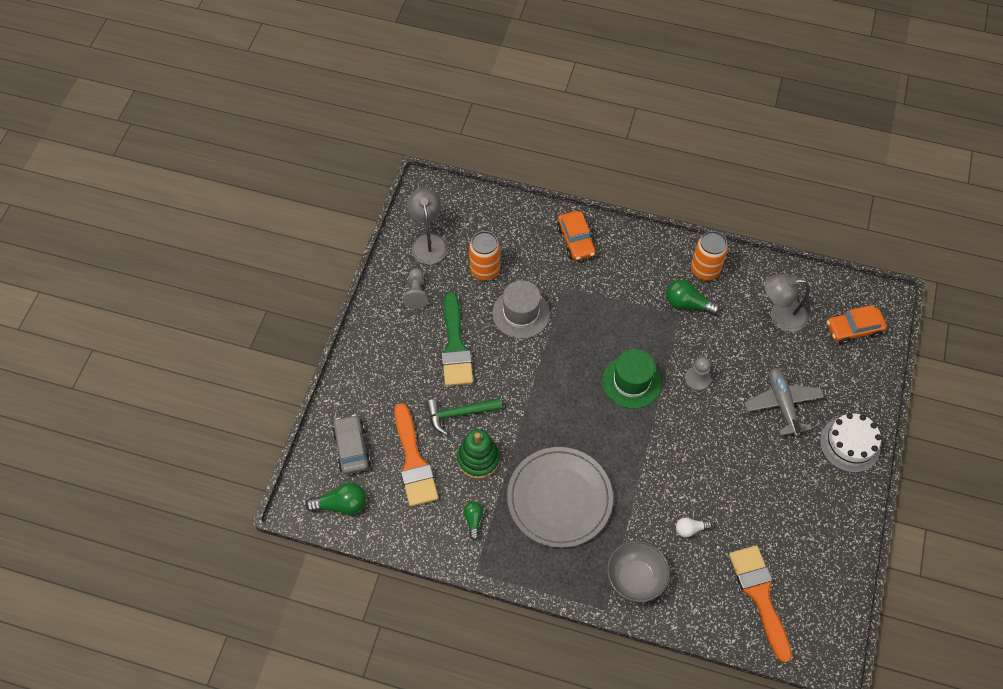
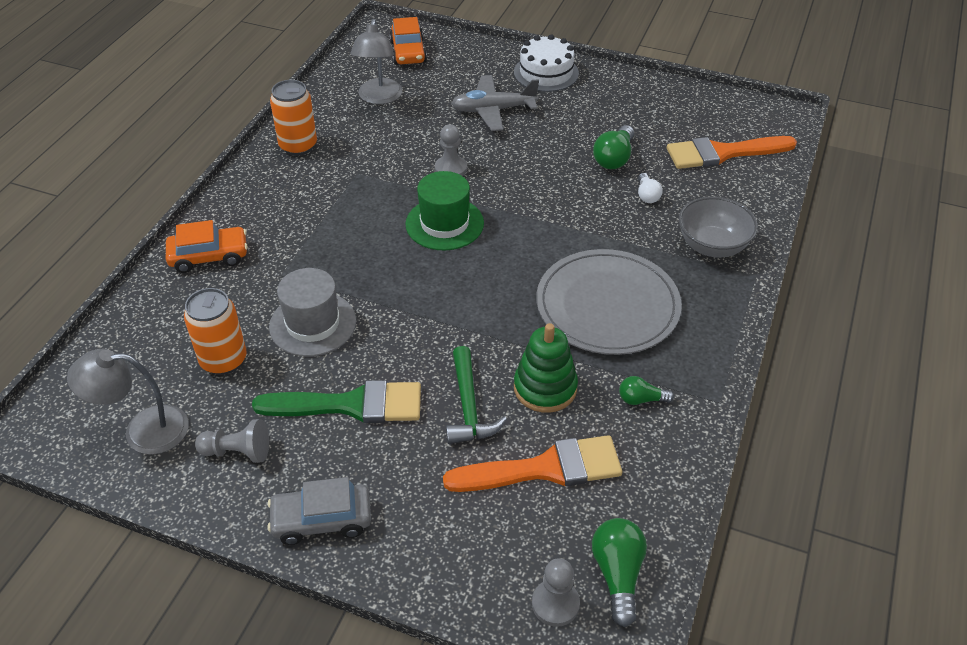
camera: 85 degrees left, 15 degrees down
grey car [332,415,371,474] -> grey car moved to [267,477,371,545]
green light bulb [666,280,720,315] -> green light bulb moved to [593,125,634,169]
none -> grey pawn [532,558,580,627]

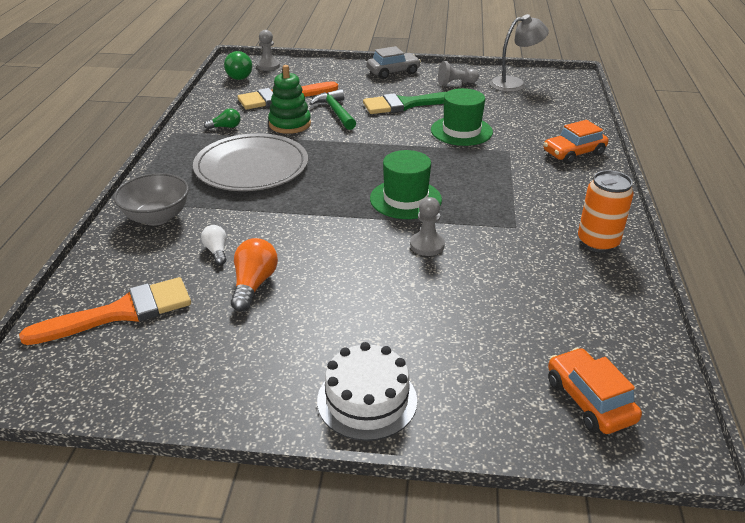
camera: 165 degrees right, 10 degrees down
orange can [184,288,247,375] -> none
grey hat [269,268,356,356] -> green hat [431,88,493,146]
grey lamp [350,19,402,104] -> none
grey plane [451,75,539,131] -> none
green light bulb [593,125,634,169] -> orange light bulb [231,238,278,312]

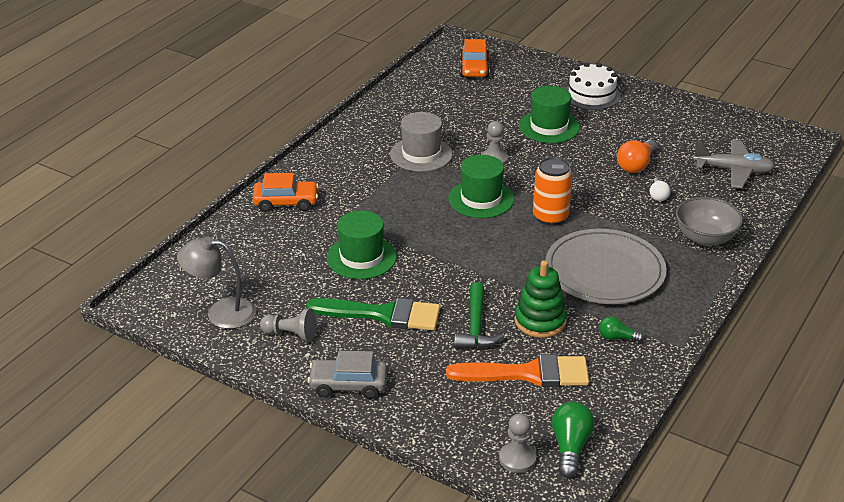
camera: 155 degrees left, 0 degrees up
orange brush [19,277,191,345] -> grey plane [693,140,775,188]
orange can [578,170,634,253] -> orange can moved to [533,157,572,226]
none -> grey hat [390,112,453,172]
none -> green hat [519,86,580,143]

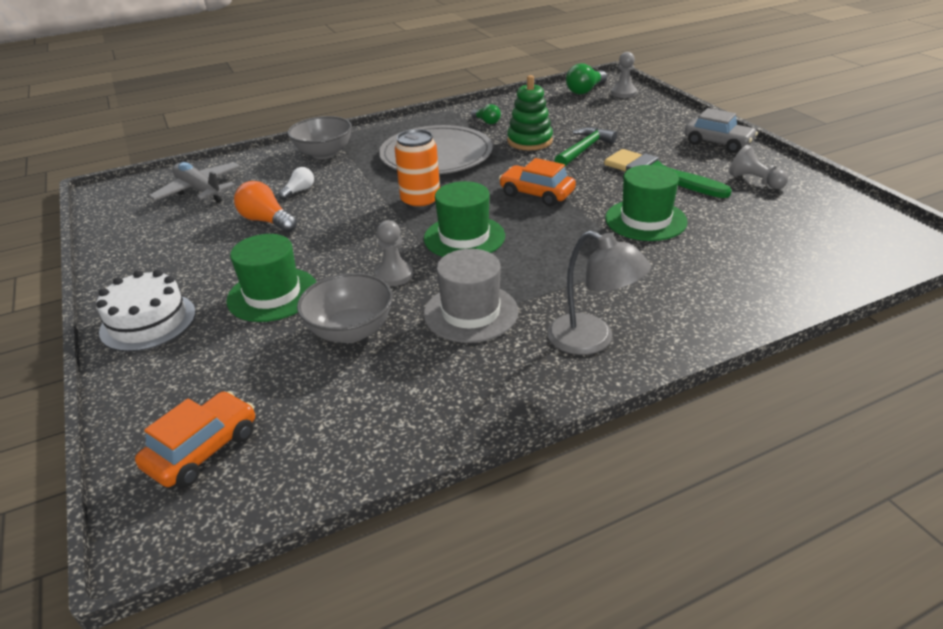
camera: 145 degrees left, 0 degrees up
grey lamp [177,237,256,329] -> grey lamp moved to [547,231,651,355]
orange car [252,173,319,212] -> orange car moved to [499,158,576,206]
orange brush [446,354,589,387] -> none
orange light bulb [617,140,657,173] -> orange light bulb turned 120 degrees counterclockwise [234,181,297,232]
none -> grey bowl [297,273,393,343]

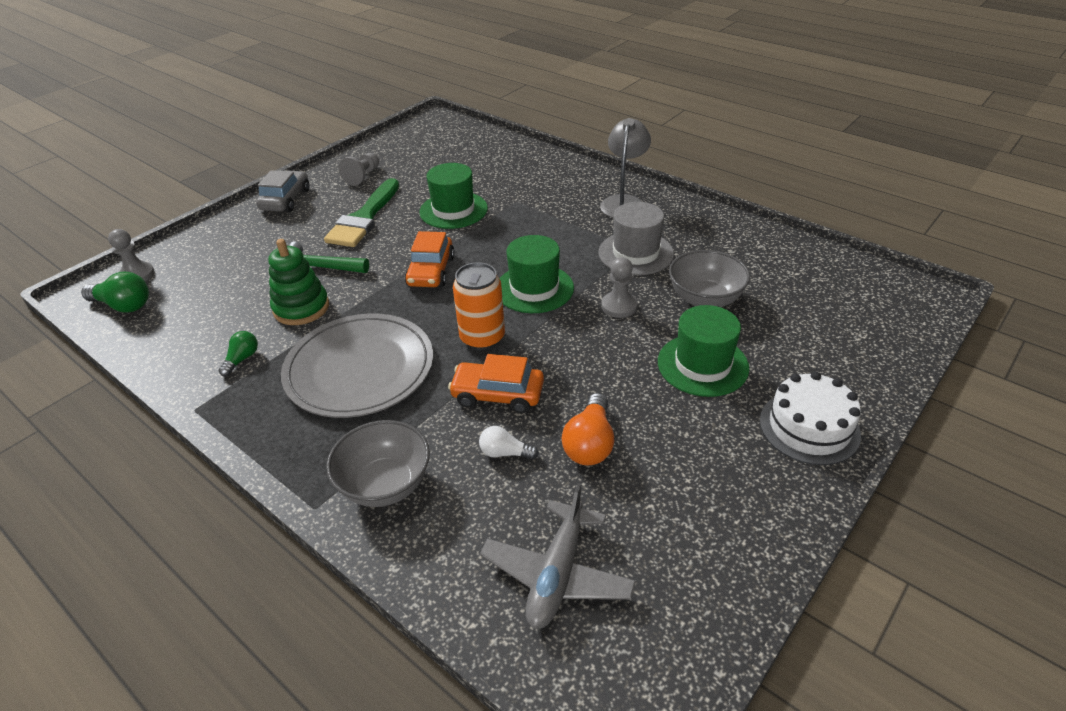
camera: 115 degrees left, 5 degrees up
orange car [135,391,255,488] -> orange car moved to [448,354,544,413]

